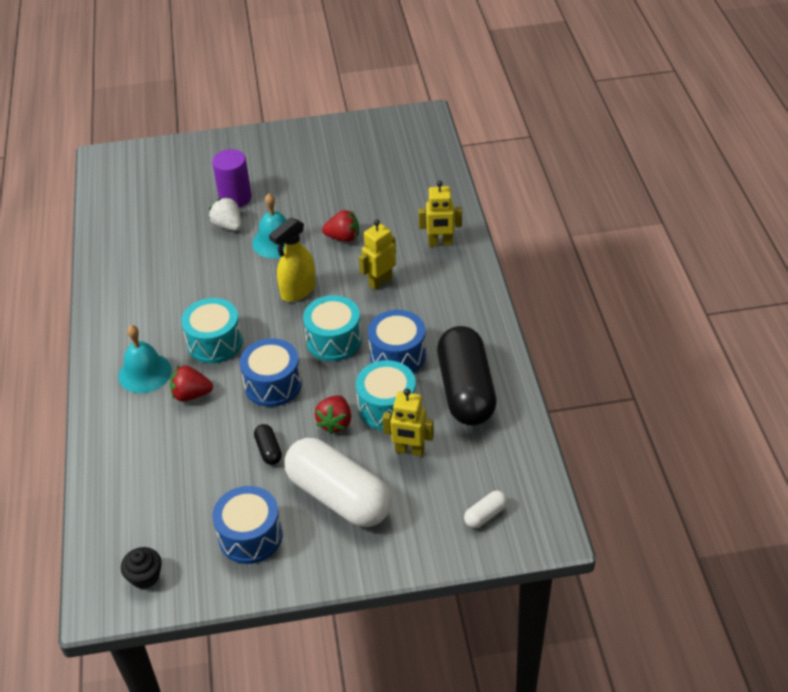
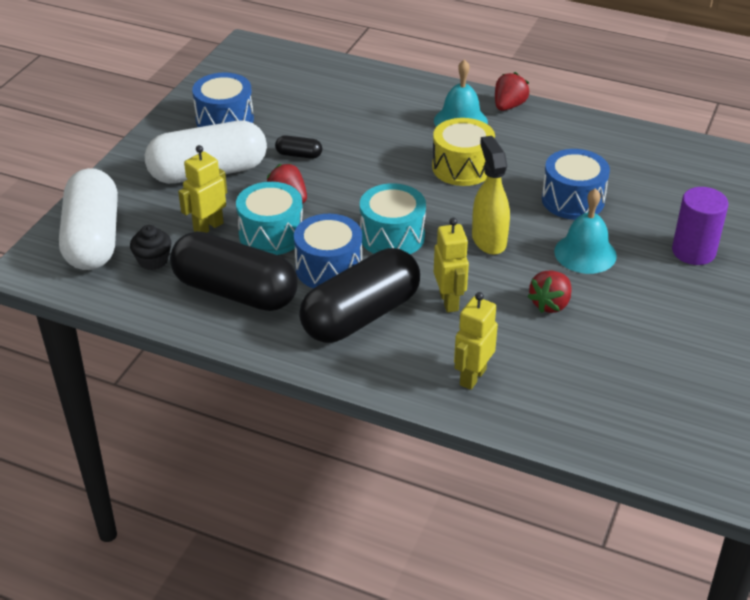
camera: 120 degrees right, 5 degrees down
black cupcake [121,547,162,589] -> black cupcake moved to [130,225,171,270]
red strawberry [170,366,213,402] -> red strawberry moved to [495,72,530,111]
turquoise drum [181,298,243,364] -> yellow drum [432,118,495,186]
white strawberry [209,197,242,231] -> none
blue drum [240,338,302,407] -> blue drum moved to [542,149,610,220]
white capsule [464,491,507,528] -> white capsule [59,168,118,270], size x2.49
none -> black capsule [299,248,420,343]

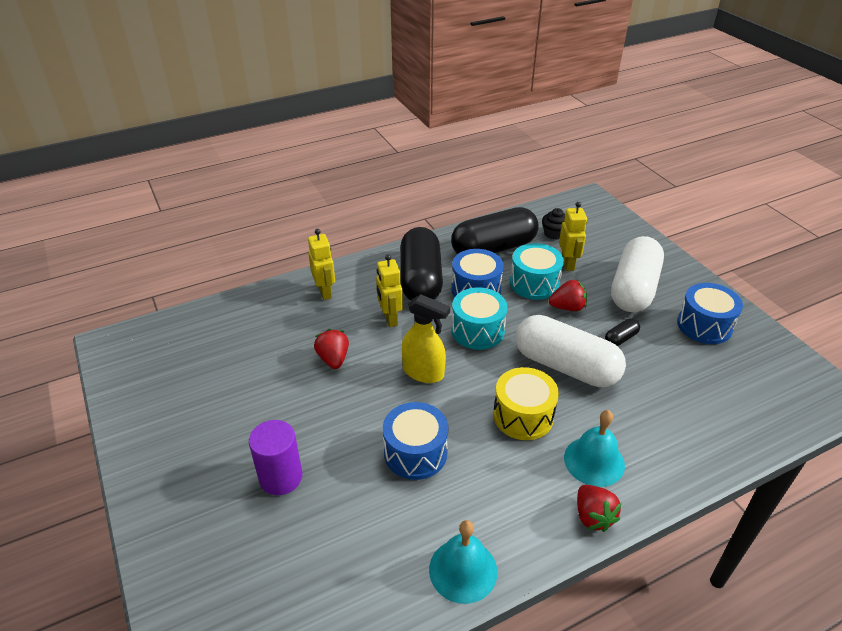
camera: 130 degrees right, 0 degrees up
white capsule [59,168,118,270] -> white capsule moved to [516,315,626,387]
yellow robot [434,218,469,313] -> yellow robot turned 45 degrees clockwise [376,254,403,327]
turquoise bell [554,188,617,274] -> turquoise bell moved to [429,520,497,604]

